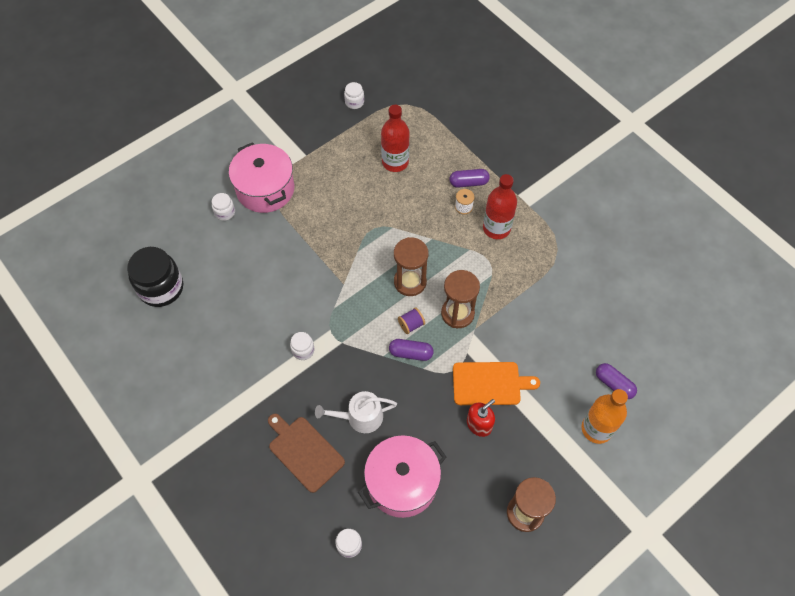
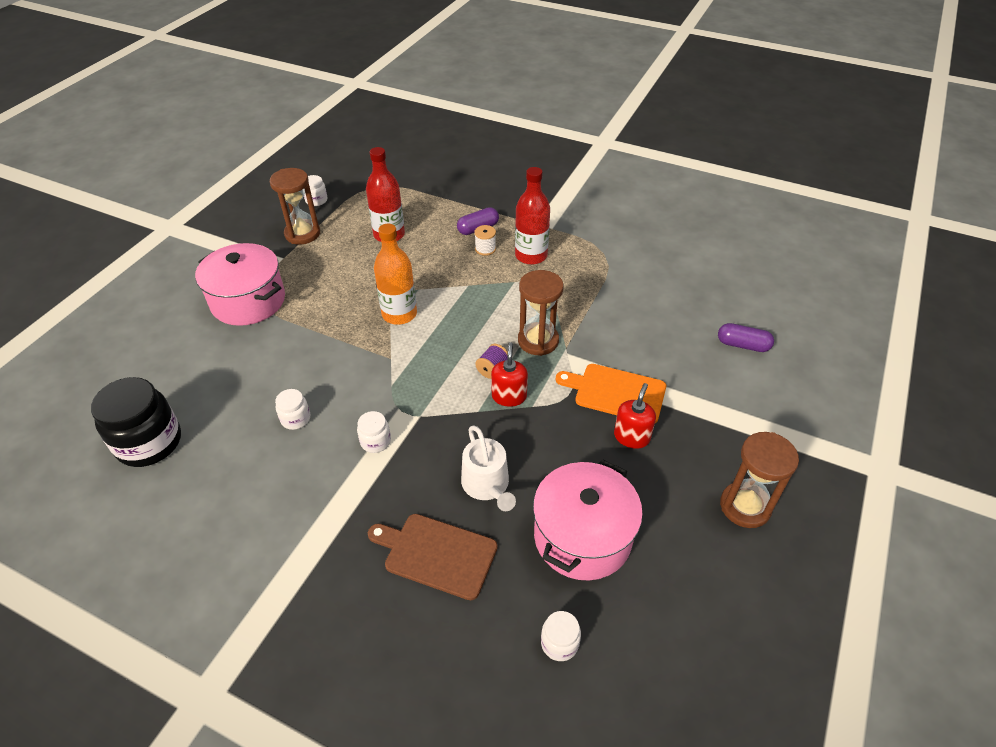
camera: 25 degrees left, 15 degrees down
white jar [212,193,235,221] -> white jar moved to [275,389,311,430]
white watering can [315,391,397,433] -> white watering can turned 75 degrees counterclockwise [461,425,516,511]
purple capsule [389,339,434,361] -> red soap dispenser [491,343,528,407]
brown hourglass [394,237,429,296] -> brown hourglass moved to [270,168,320,245]
orange cutting board [453,362,540,405] -> orange cutting board turned 135 degrees counterclockwise [556,364,666,423]
orange bottle [582,389,628,444] -> orange bottle moved to [374,224,417,325]

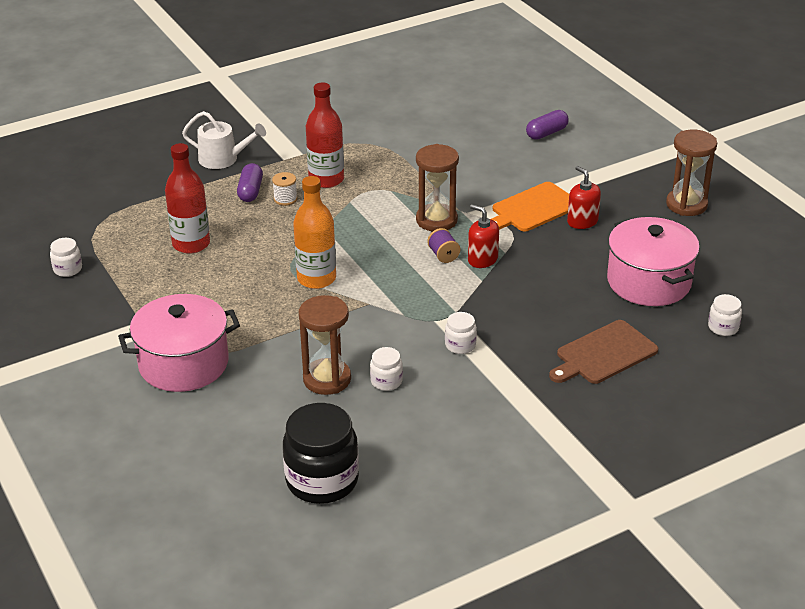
camera: 55 degrees left, 10 degrees down
brown hourglass [270,168,320,245] -> brown hourglass moved to [299,295,351,395]
white watering can [461,425,516,511] -> white watering can moved to [182,111,266,169]

